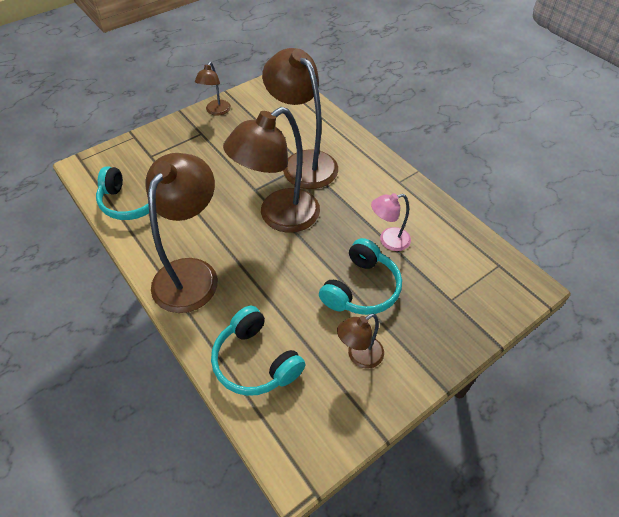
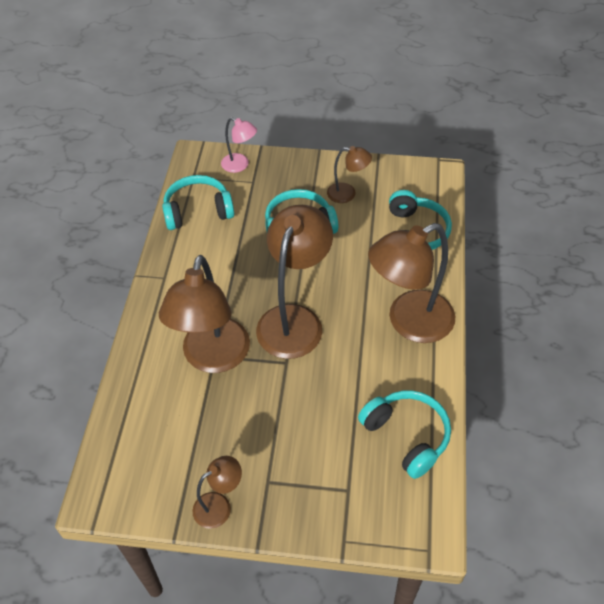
camera: 135 degrees left, 0 degrees up
brown lamp [223,107,320,233] -> brown lamp turned 75 degrees counterclockwise [256,205,333,359]
pink lamp [371,193,411,251] -> pink lamp moved to [221,117,257,173]
none -> turquoise headphones [162,175,234,230]

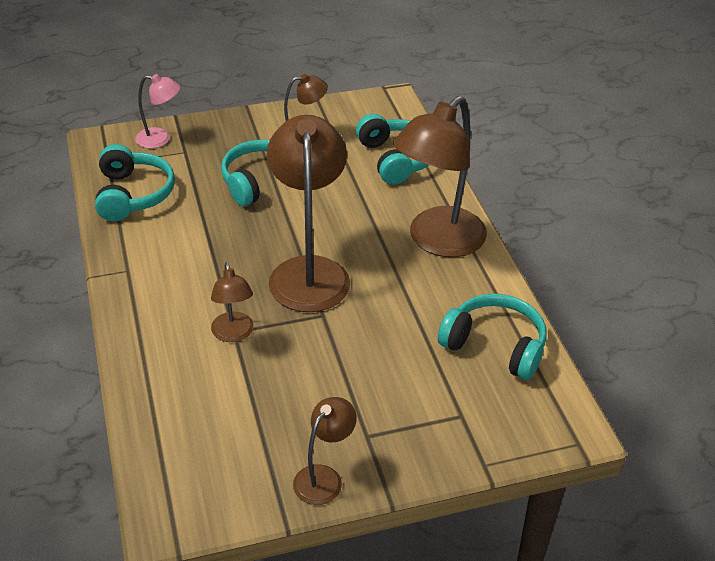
camera: 25 degrees left, 10 degrees down
brown lamp [159,255,250,373] -> brown lamp [211,262,254,342], size x0.50
turquoise headphones [162,175,234,230] -> turquoise headphones turned 120 degrees clockwise [95,144,175,221]

